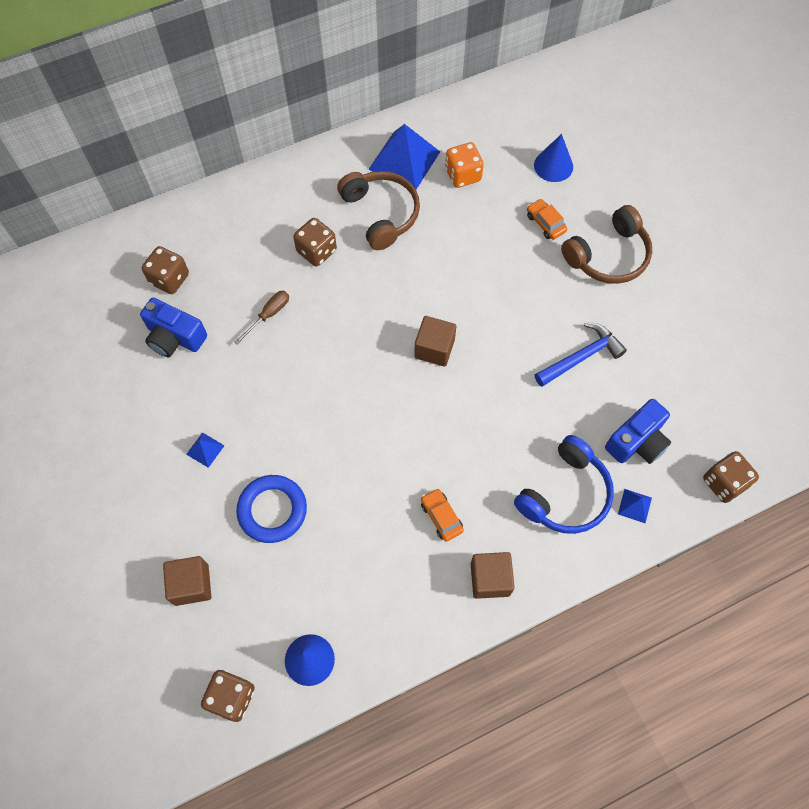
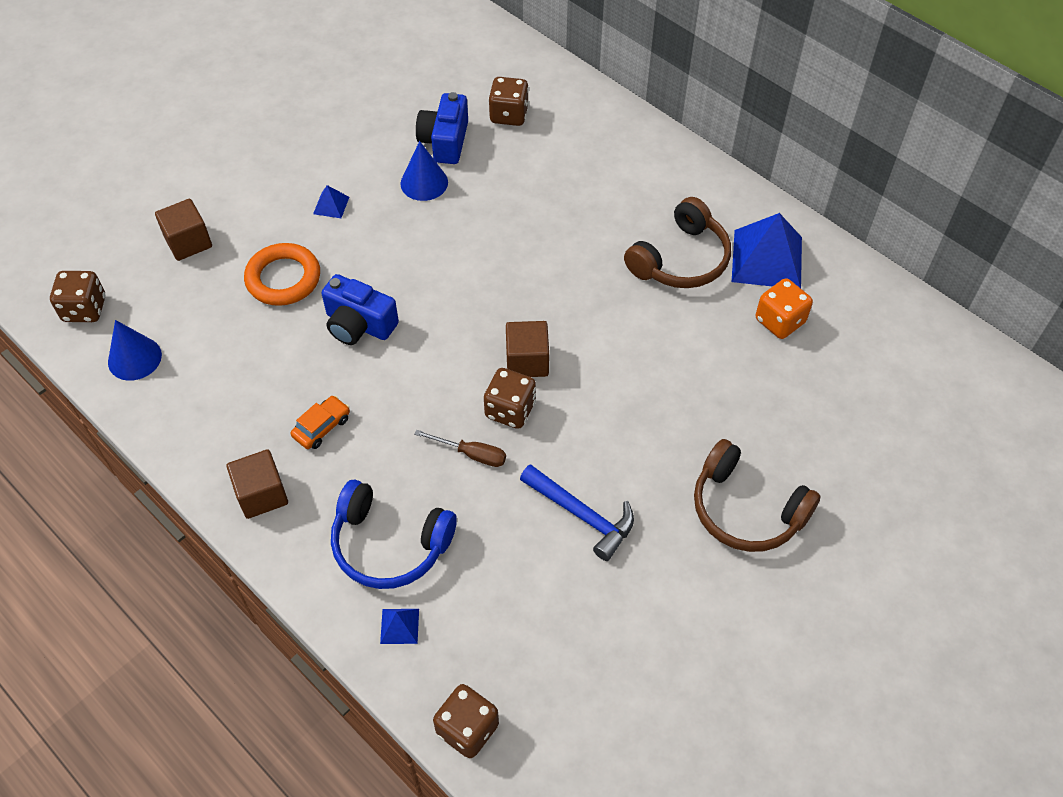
camera: 70 degrees right, 10 degrees down
brown screwdriver [234,291,289,345] -> brown screwdriver moved to [414,430,506,467]
blue ring [236,475,307,543] -> orange ring [244,243,320,306]
brown dice [293,218,337,267] -> brown dice moved to [484,368,536,429]
orange car [527,199,567,240] -> none
blue cone [534,134,573,182] -> blue cone moved to [401,141,448,201]
blue camera [605,399,671,464] -> blue camera moved to [321,274,399,345]

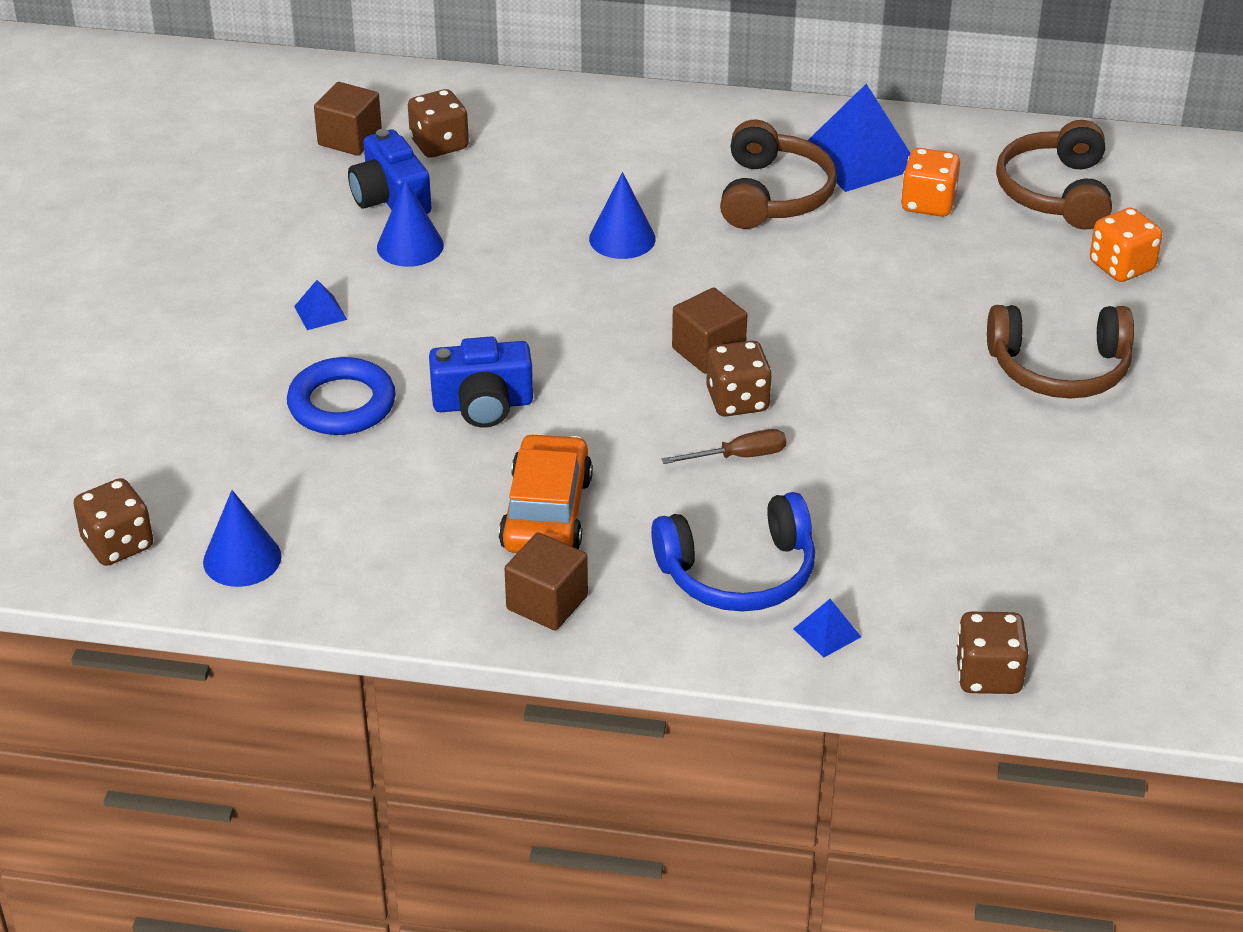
camera: 35 degrees left, 15 degrees down
brown cube [155,199,212,261] -> brown cube moved to [314,82,382,156]
orange ring [244,243,320,306] -> blue ring [287,357,396,435]
orange car [290,396,350,449] -> orange car [499,433,593,553], size x1.87
blue hammer [520,464,634,561] -> none
none -> blue cone [589,172,656,259]
none -> brown headphones [996,120,1112,230]
none -> orange dice [1090,208,1162,282]

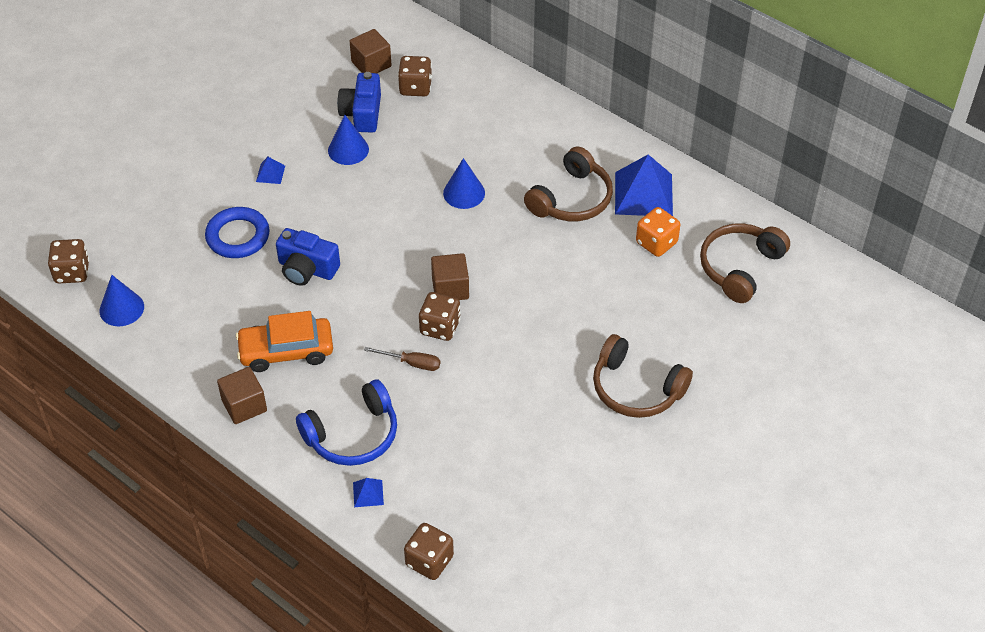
camera: 30 degrees right, 10 degrees up
orange car [499,433,593,553] -> orange car turned 135 degrees counterclockwise [236,311,333,372]
blue headphones [651,492,815,612] -> blue headphones turned 45 degrees counterclockwise [296,380,397,466]
orange dice [1090,208,1162,282] -> none

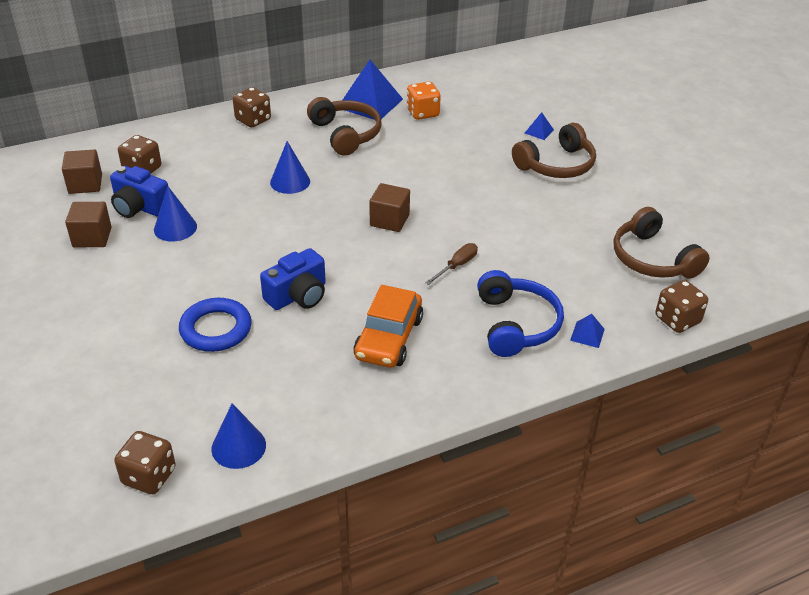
camera: 65 degrees left, 10 degrees down
brown cube [217,367,267,424] -> brown cube moved to [65,202,111,248]
blue pyramid [256,157,285,184] -> blue pyramid moved to [525,112,554,140]
brown dice [419,292,461,341] -> brown dice moved to [233,87,271,128]
brown headphones [700,223,790,303] -> brown headphones moved to [614,207,710,279]

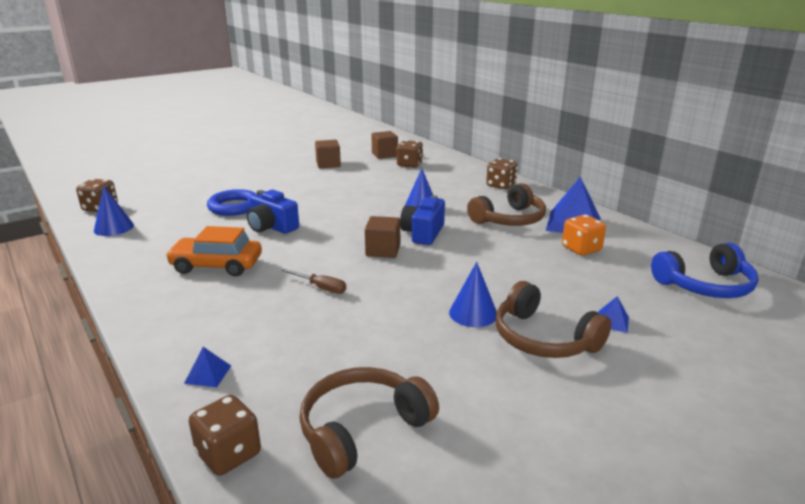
camera: 80 degrees right, 15 degrees down
blue camera [110,166,168,218] -> blue camera moved to [400,195,445,245]
blue cone [154,186,197,242] -> blue cone moved to [449,262,497,327]
blue headphones [477,270,564,357] -> blue headphones moved to [651,243,759,298]

